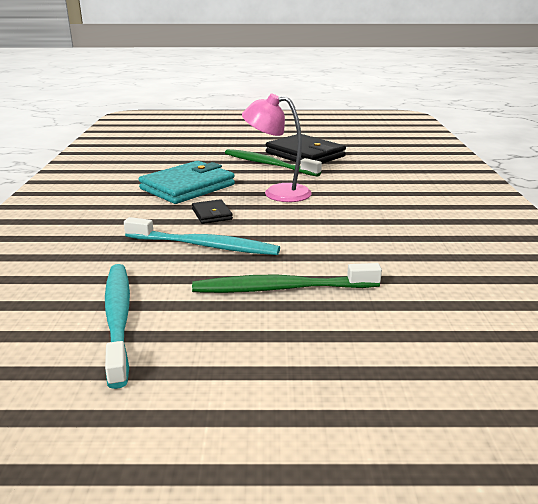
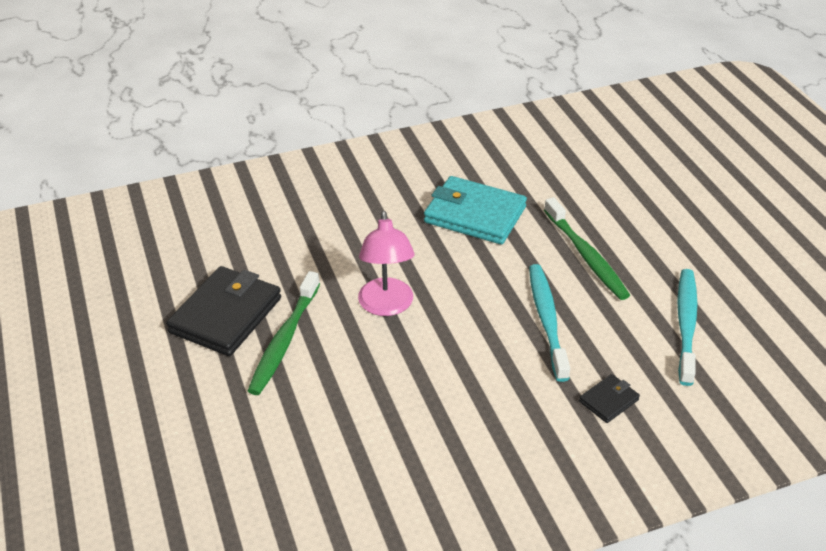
camera: 110 degrees left, 15 degrees up
turquoise toothbrush [105,264,130,389] -> turquoise toothbrush turned 135 degrees clockwise [677,269,698,386]
turquoise wallet [139,161,235,204] -> turquoise wallet moved to [424,176,527,245]
black wallet [192,199,233,224] -> black wallet moved to [579,374,640,423]

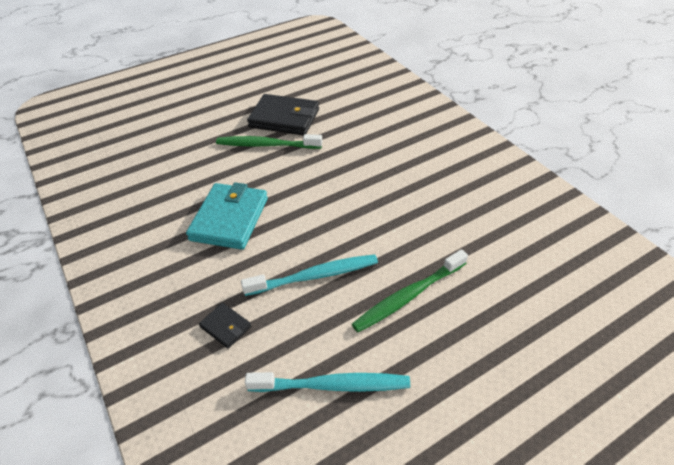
camera: 80 degrees right, 5 degrees up
pink lamp [358,211,415,316] -> none
turquoise wallet [424,176,527,245] -> turquoise wallet moved to [186,182,268,250]

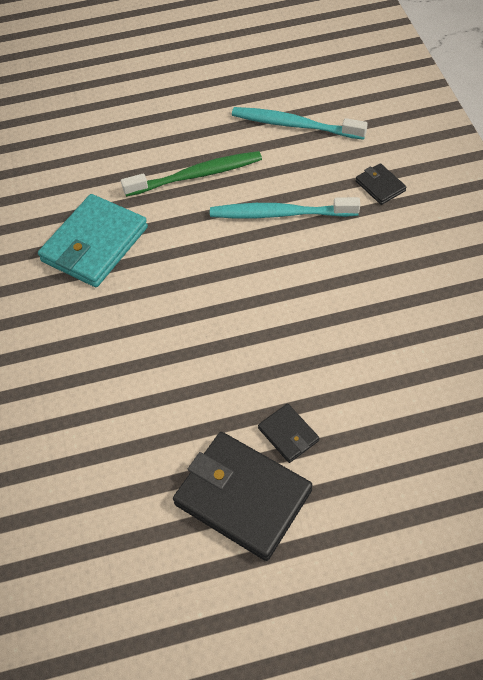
camera: 160 degrees left, 10 degrees up
turquoise wallet [186,182,268,250] -> turquoise wallet moved to [38,194,148,287]
green toothbrush [216,134,322,149] -> black wallet [258,404,319,463]

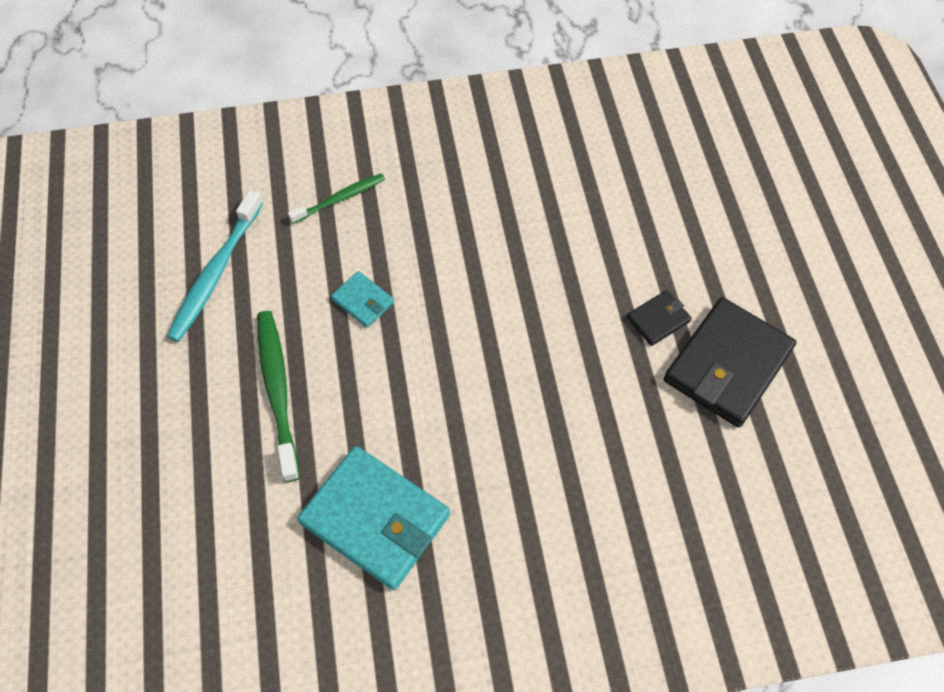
camera: 90 degrees left, 5 degrees up
turquoise toothbrush [210,197,360,218] -> turquoise wallet [331,271,394,328]
black wallet [356,163,407,205] -> green toothbrush [288,173,385,224]

